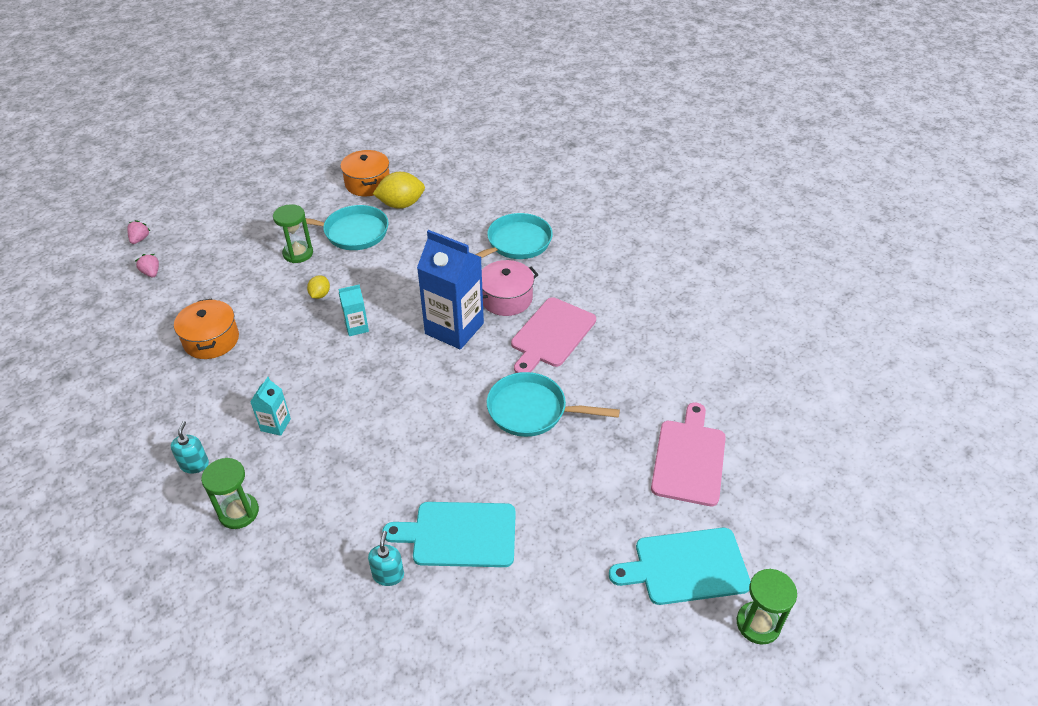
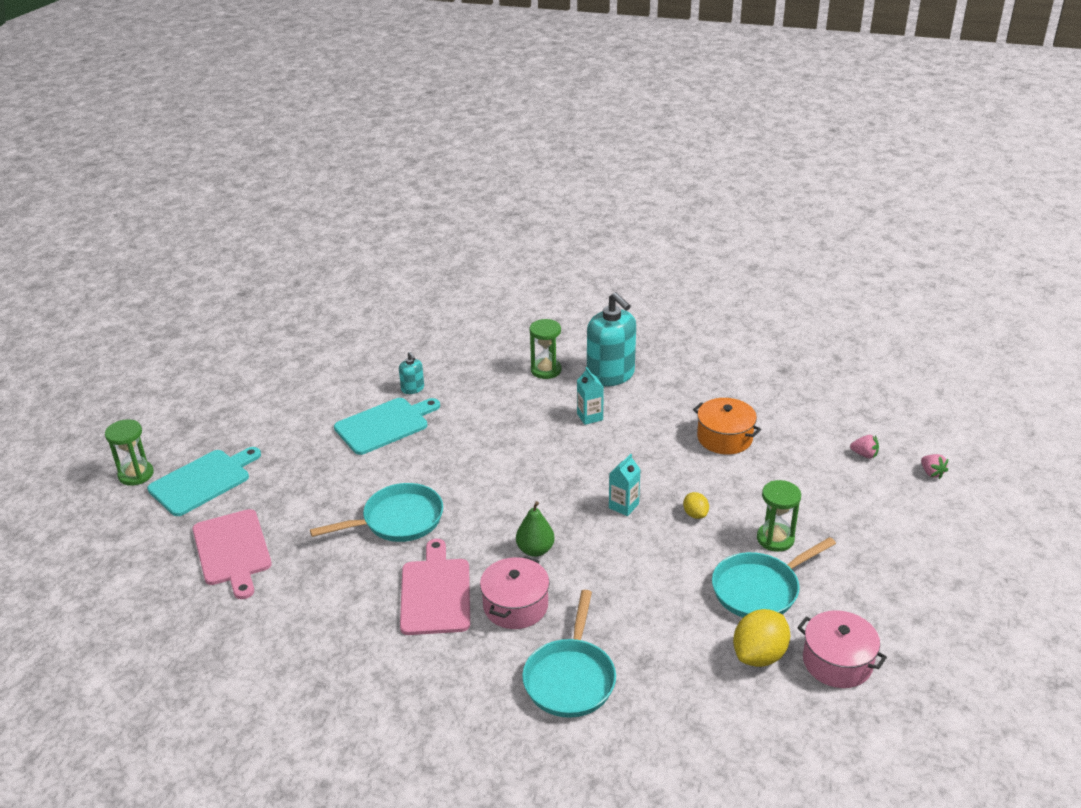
camera: 145 degrees right, 10 degrees down
turquoise soap dispenser [171,421,209,474] -> turquoise soap dispenser [587,292,636,387], size x2.16
orange pot [341,150,390,196] -> pink pot [797,610,887,688]
blue carton [417,230,484,349] -> green pear [516,501,555,557]

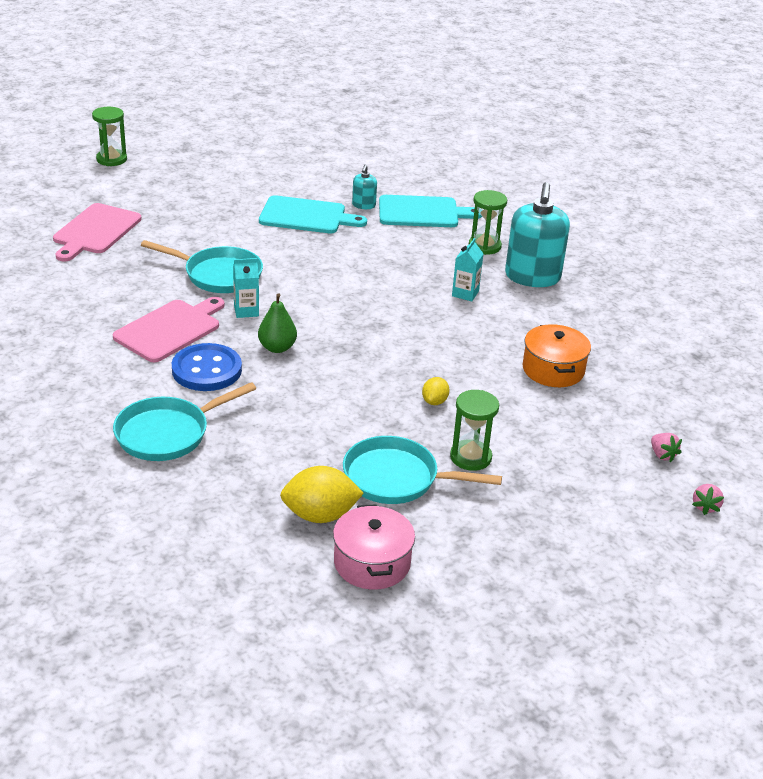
camera: 40 degrees right, 0 degrees up
turquoise cutting board [147,447,261,516] -> turquoise cutting board moved to [379,195,482,227]
pink pot [480,556,550,629] -> blue button [172,343,242,391]
turquoise carton [609,454,641,516] -> turquoise carton moved to [233,258,259,318]

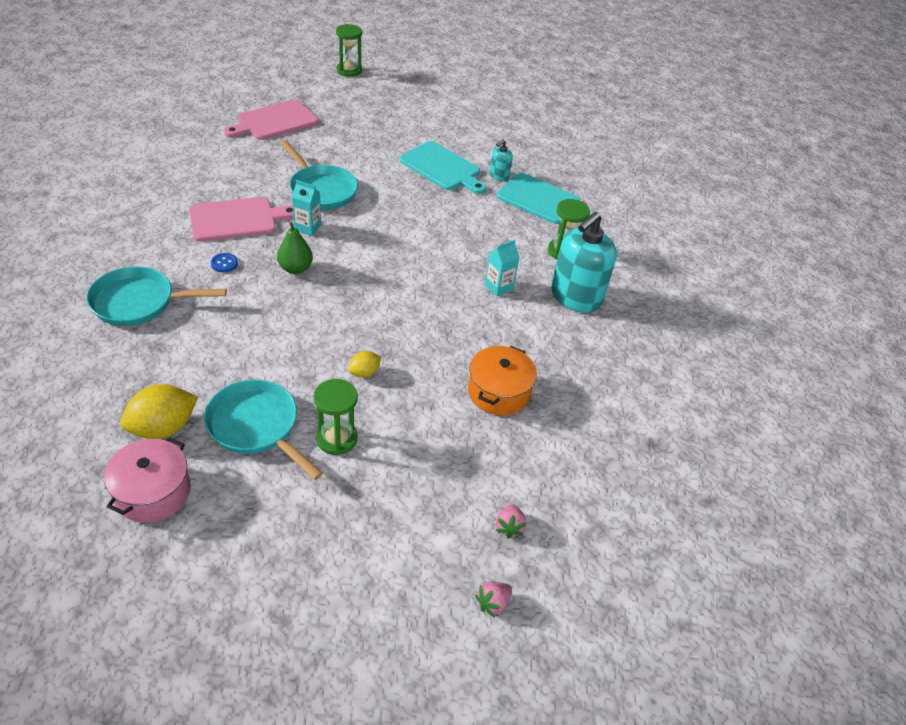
camera: 30 degrees right, 10 degrees up
blue button [172,343,242,391] -> blue button [211,253,238,273], size x0.43
yellow lemon [280,466,364,523] -> yellow lemon turned 60 degrees counterclockwise [120,384,198,439]

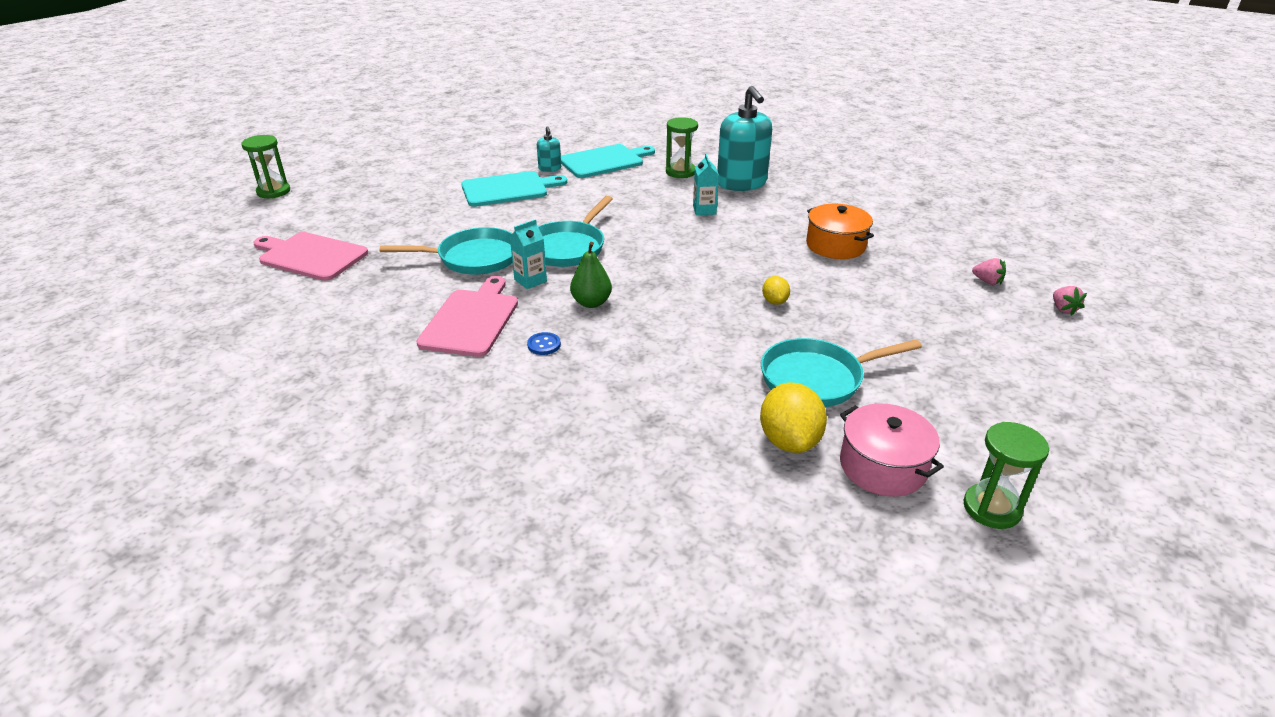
camera: 55 degrees left, 10 degrees down
turquoise pan [86,266,227,326] -> turquoise pan moved to [538,196,613,267]
pink cutting board [224,100,318,140] -> pink cutting board turned 120 degrees clockwise [253,232,368,281]
green hourglass [314,379,358,455] -> green hourglass moved to [963,422,1049,529]

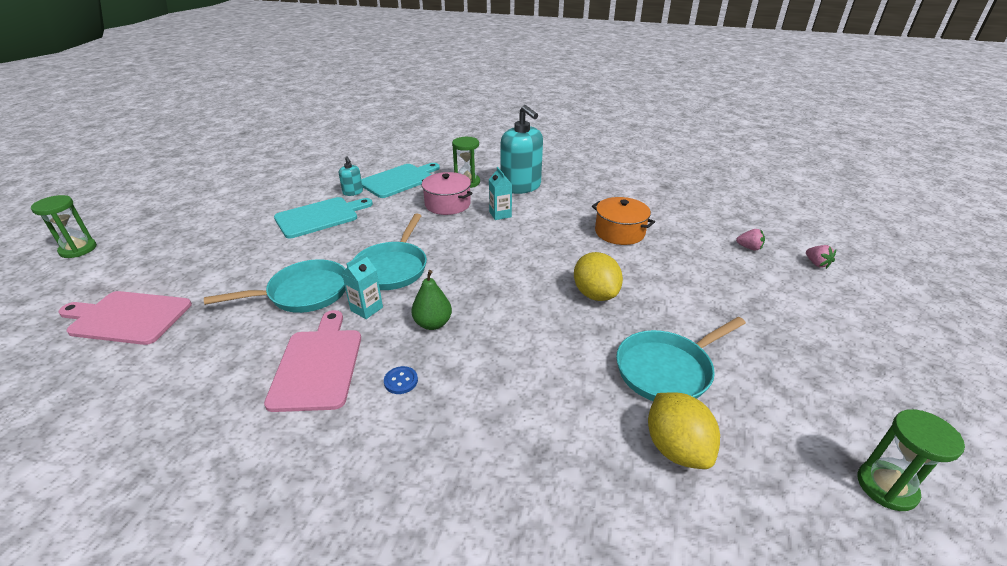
camera: 15 degrees left, 0 degrees up
yellow lemon [762,276,790,305] -> yellow lemon [574,252,623,301], size x1.87
pink pot [840,403,944,497] -> pink pot moved to [422,172,473,215]

